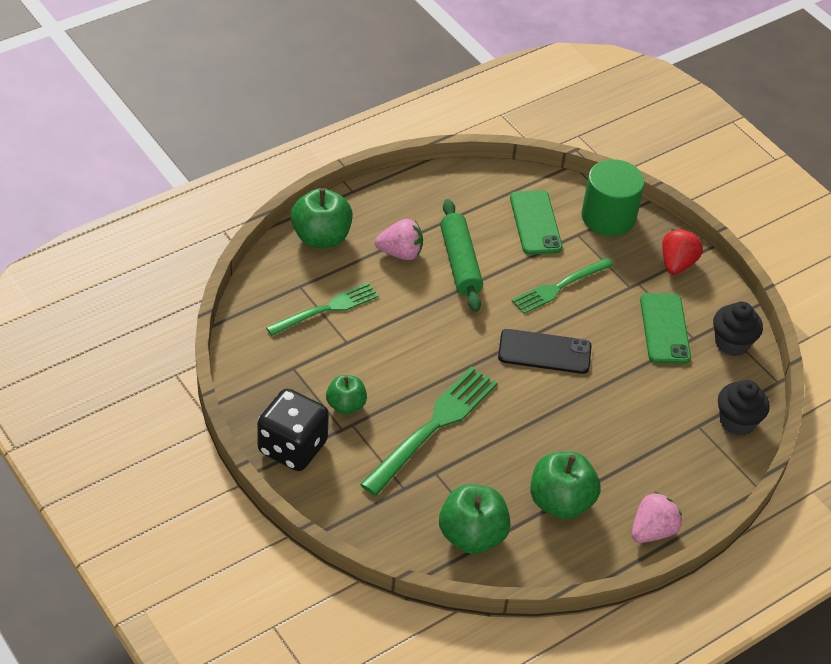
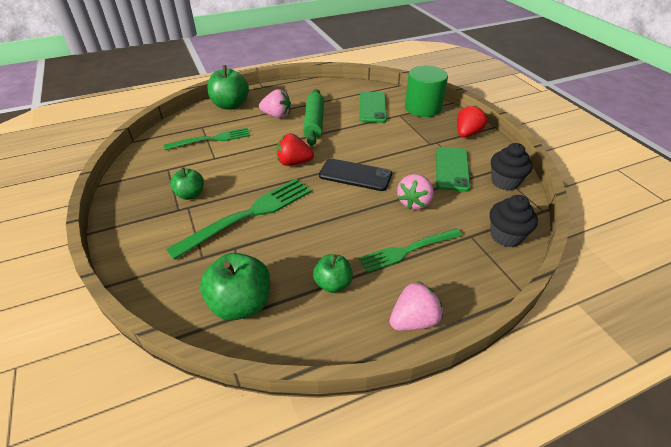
camera: 15 degrees right, 5 degrees down
black dice [257,389,329,471] -> none
green fork [512,258,614,314] -> green fork moved to [359,228,463,273]
green apple [530,452,601,519] -> green apple [313,254,353,293], size x0.61
none -> red strawberry [276,133,314,166]
none -> pink strawberry [397,174,433,210]

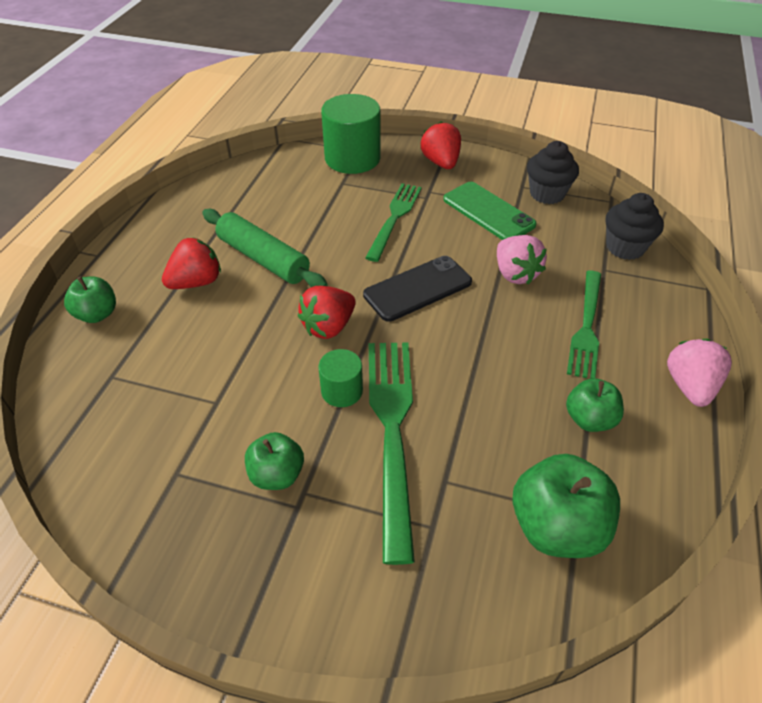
camera: 50 degrees left, 5 degrees up
green fork [164,128,251,150] -> green fork moved to [365,183,422,262]
green apple [207,65,249,110] -> green apple [64,276,116,323], size x0.61
pink strawberry [259,89,291,118] -> red strawberry [162,237,221,289]
green phone [359,92,387,123] -> none
none -> green cylinder [318,349,363,407]

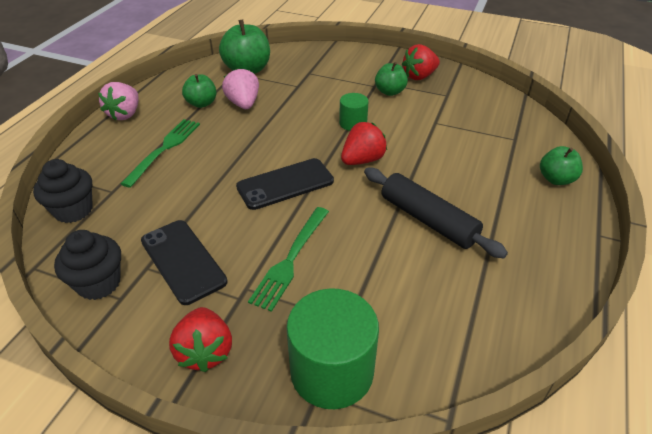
camera: 175 degrees left, 5 degrees down
red strawberry [162,237,221,289] -> red strawberry moved to [402,44,440,80]
green rolling pin [202,209,328,287] -> black rolling pin [364,168,508,258]
green fork [369,342,415,565] -> none
green phone [443,182,537,240] -> black phone [141,220,227,305]
pink strawberry [497,235,547,284] -> pink strawberry moved to [222,68,259,109]

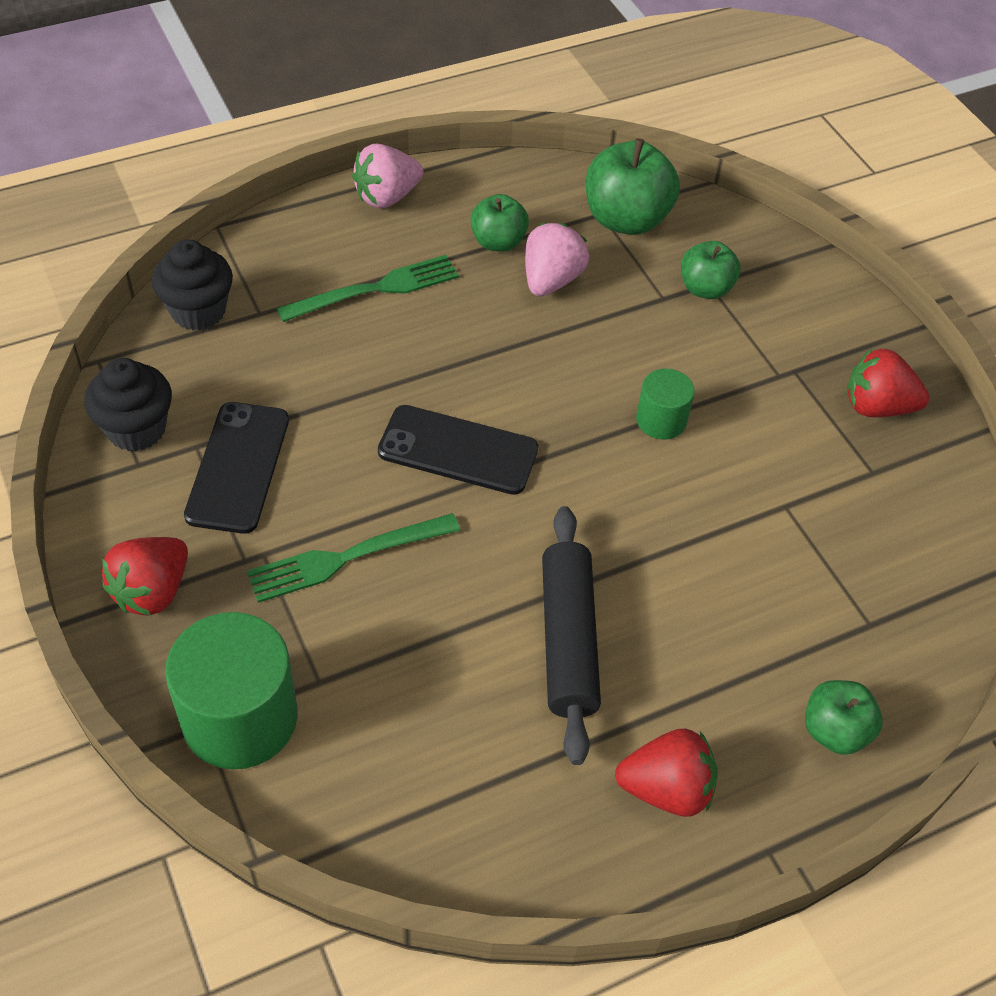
camera: 40 degrees right, 10 degrees up
red strawberry [341,122,387,165] -> red strawberry moved to [615,728,718,817]
green apple [375,62,408,96] -> green apple moved to [681,241,741,299]

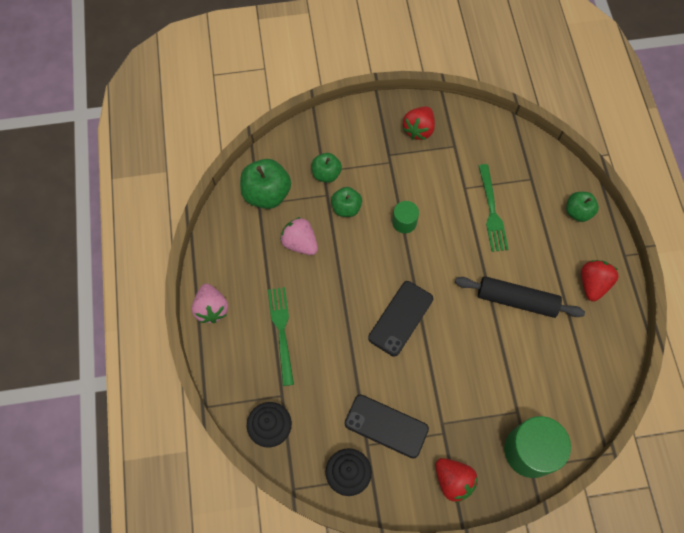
camera: 70 degrees left, 15 degrees up
green fork [247,513,461,603] -> green fork moved to [479,164,509,252]
green apple [471,194,529,252] -> green apple moved to [331,187,362,217]

